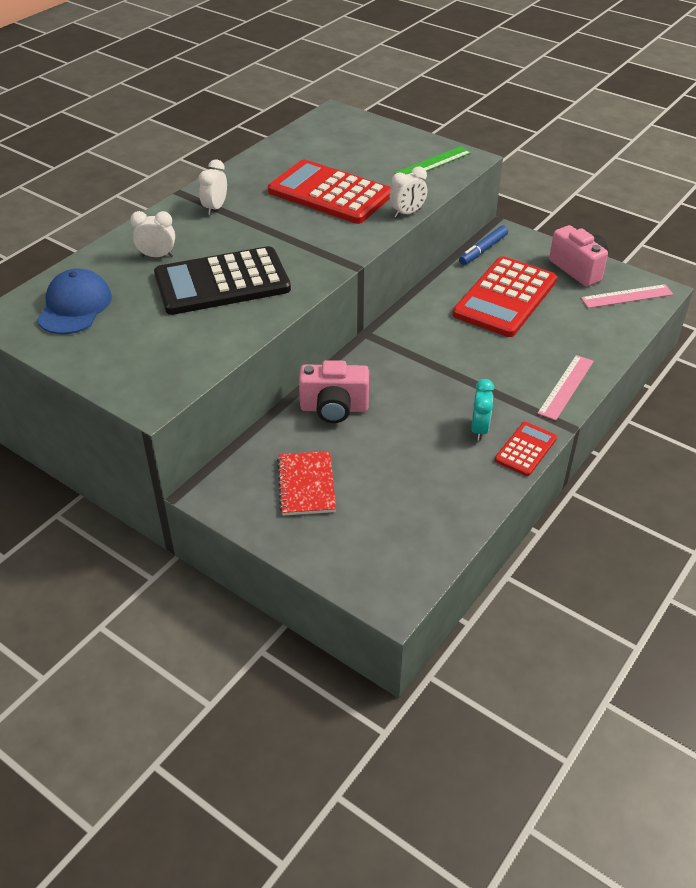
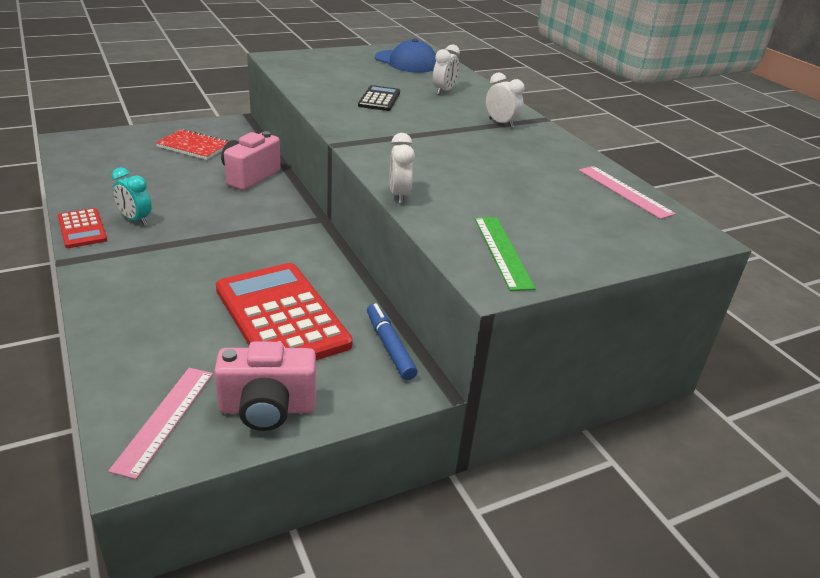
camera: 115 degrees right, 10 degrees down
black calculator [154,246,291,315] -> black calculator [358,85,400,111], size x0.49
red calculator [268,159,391,224] -> none
pink ruler [537,355,594,421] -> pink ruler moved to [579,166,676,219]

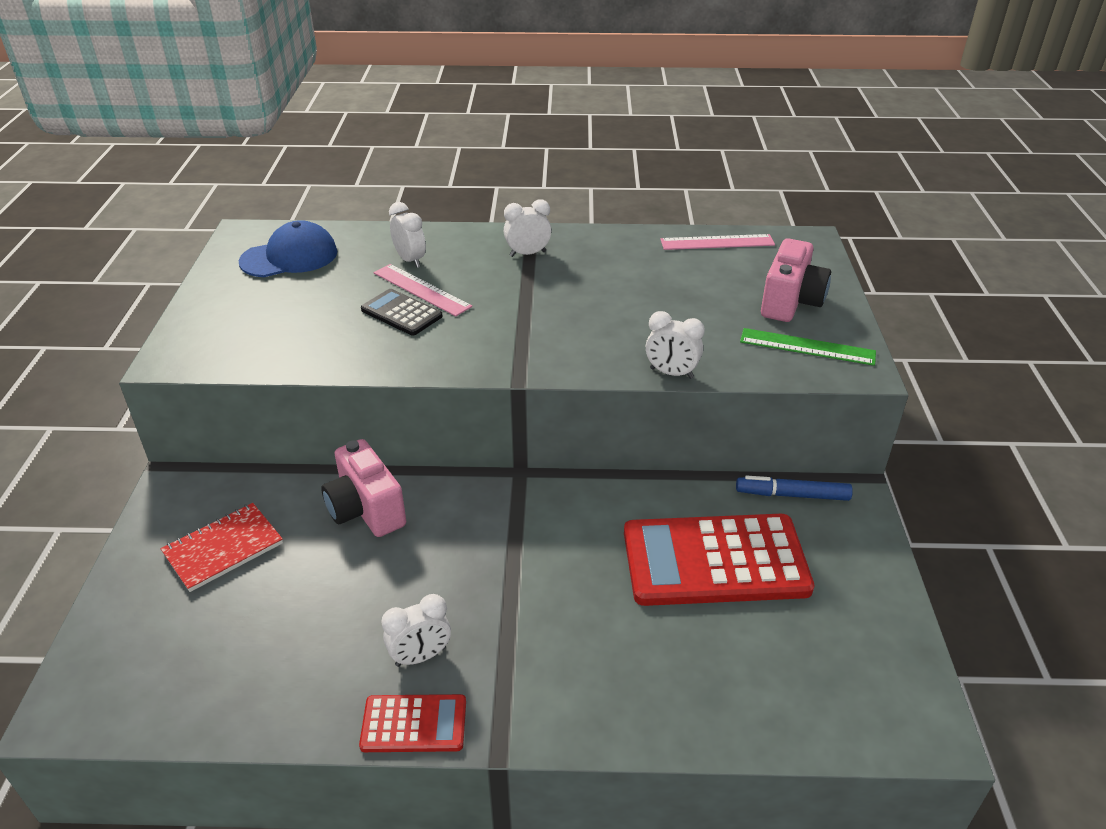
camera: 60 degrees left, 5 degrees up
pink ruler [108,368,213,479] -> pink ruler moved to [374,264,472,316]
turquoise clock [111,167,152,225] -> white clock [381,594,451,667]
pink camera [214,342,316,431] -> pink camera moved to [761,238,831,322]

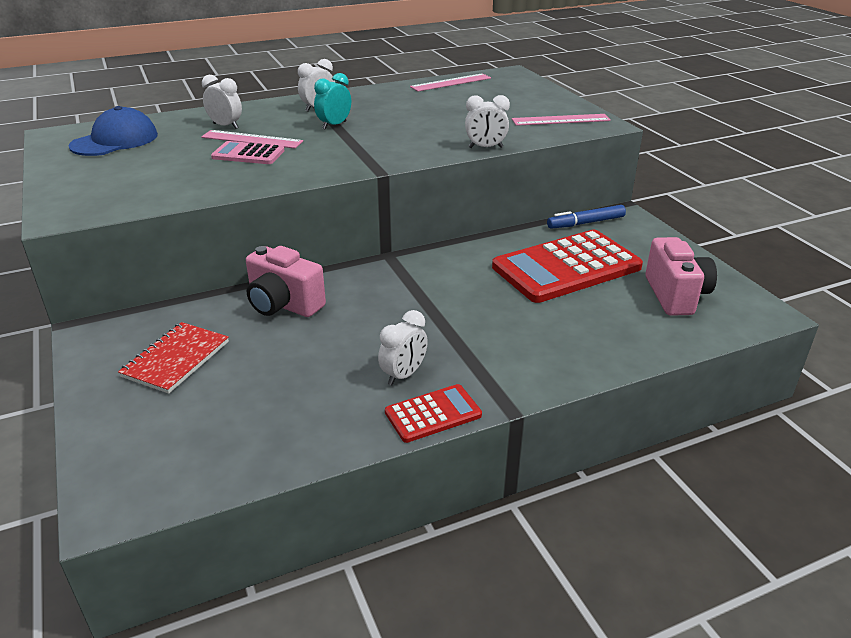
camera: 25 degrees left, 5 degrees down
black calculator [361,289,443,336] -> pink calculator [211,141,285,164]
green ruler [740,328,876,366] -> pink ruler [512,114,611,126]
pink camera [761,238,831,322] -> pink camera moved to [645,237,717,316]
none -> turquoise clock [314,73,351,129]

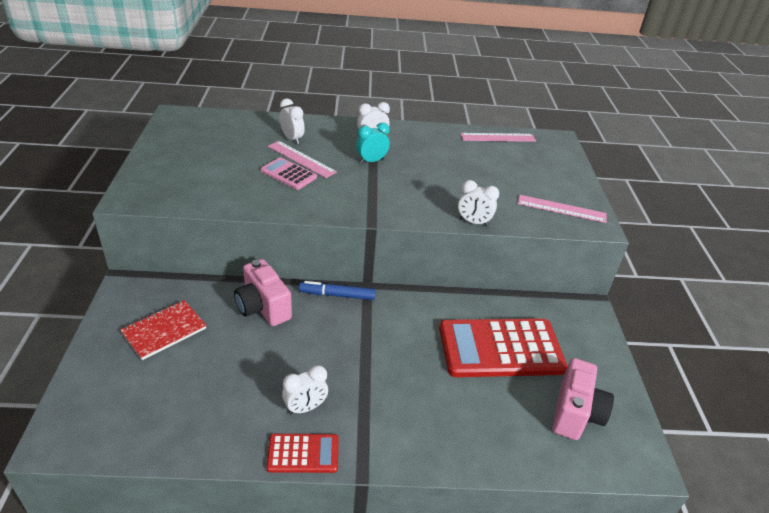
camera: 20 degrees right, 5 degrees up
blue cap [69,106,158,156] -> none
blue marker [547,205,626,229] -> blue marker moved to [299,281,376,300]

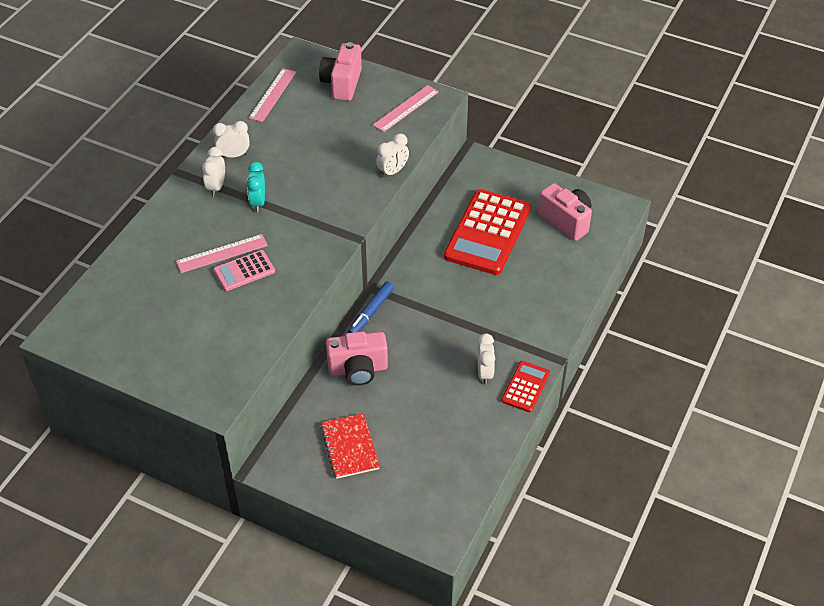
camera: 60 degrees left, 10 degrees up
white clock [280,99,305,144] -> white clock moved to [213,121,250,158]
none -> pink camera [319,42,362,101]

